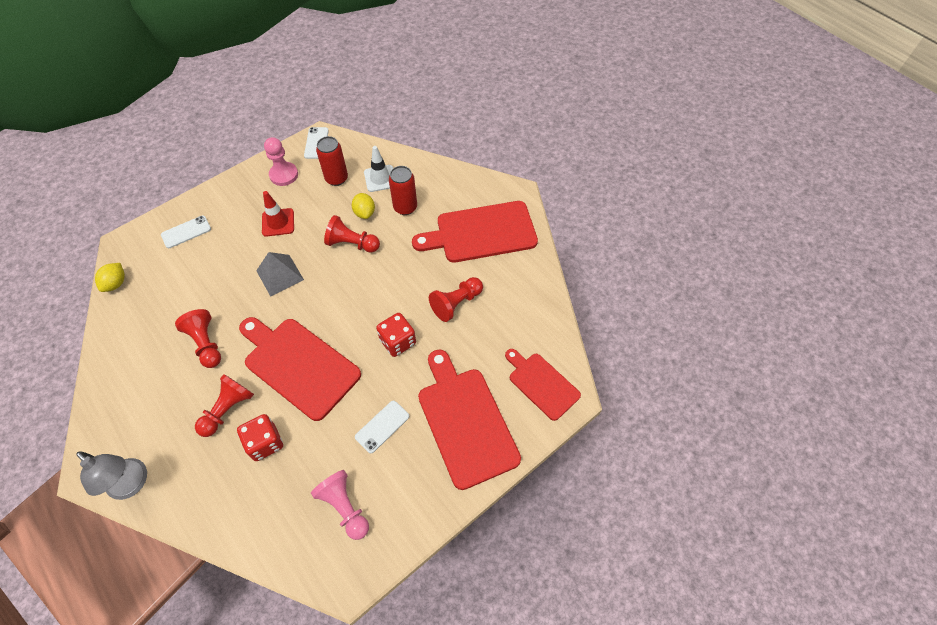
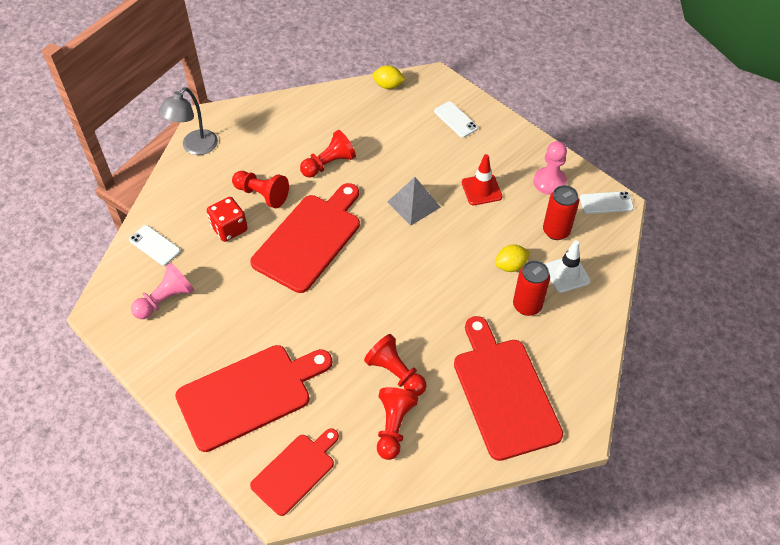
camera: 85 degrees right, 5 degrees down
red pawn [324,215,380,253] -> red pawn moved to [377,387,418,460]
white phone [355,401,409,453] -> white phone moved to [129,225,181,266]
red dice [376,313,416,357] -> none

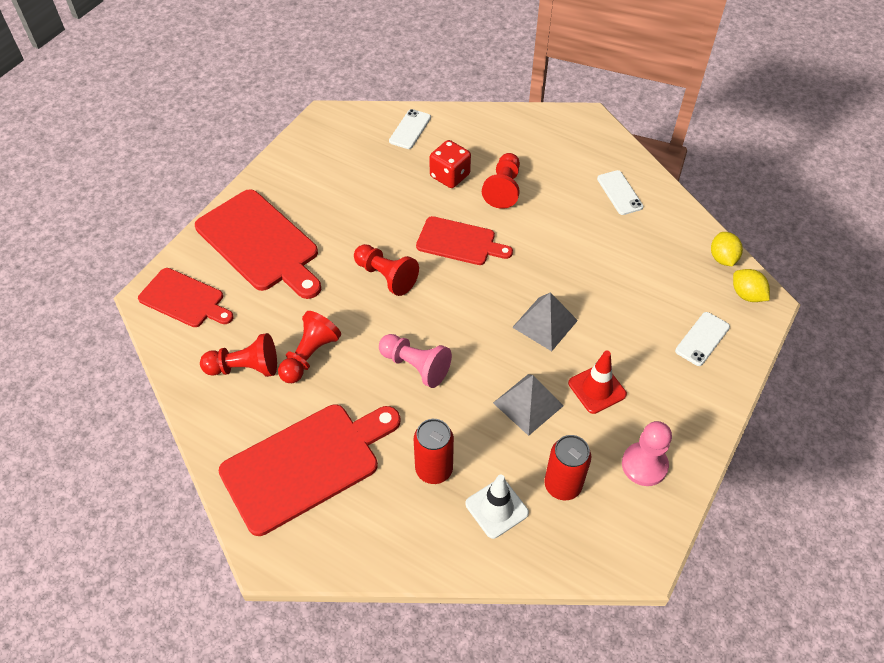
camera: 75 degrees right, 0 degrees up
pink pawn [131,262,194,319] -> pink pawn moved to [379,334,452,388]
grey lamp [158,87,218,155] -> none
red cutting board [250,183,360,293] -> red cutting board [416,216,513,265], size x0.61
red pawn [300,130,356,177] -> red pawn moved to [354,244,419,296]
yellow lemon [495,245,530,272] -> yellow lemon moved to [733,269,770,302]
white phone [580,191,634,214] -> white phone moved to [597,170,643,215]
none -> grey pyramid [493,374,564,436]

